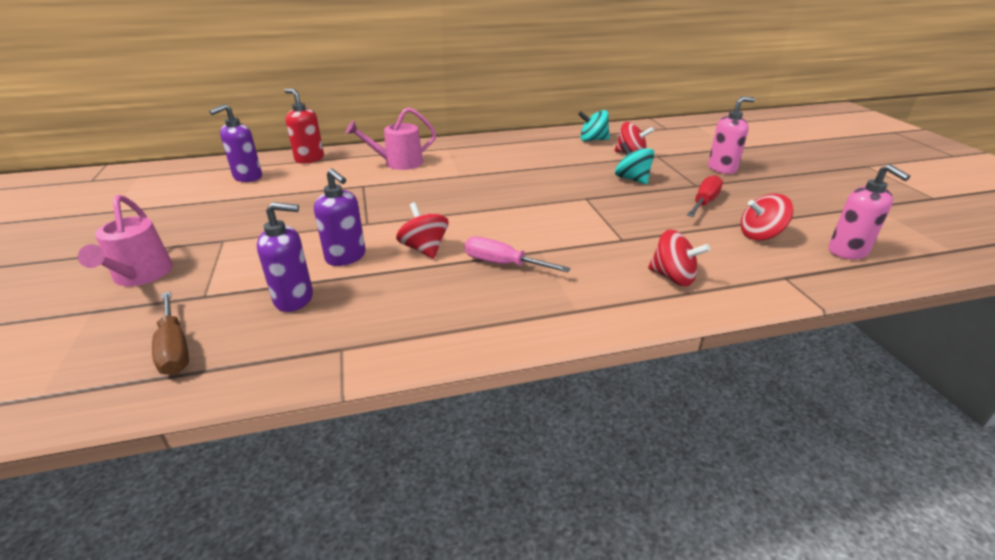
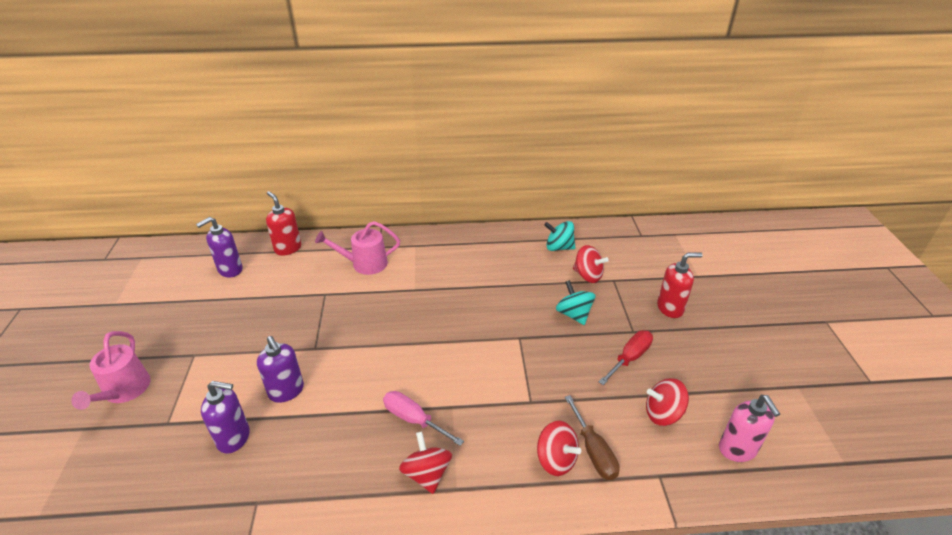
camera: 10 degrees right, 5 degrees up
brown screwdriver [152,291,189,375] -> brown screwdriver moved to [565,395,620,480]
red spinning top [396,202,448,259] -> red spinning top moved to [399,431,452,494]
pink soap dispenser [708,96,755,174] -> red soap dispenser [657,253,703,318]

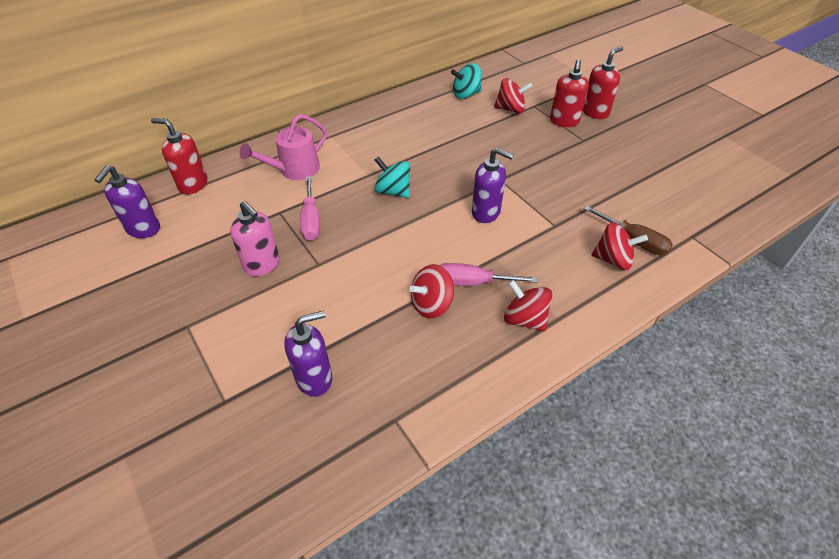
camera: 30 degrees left, 10 degrees up
pink watering can [71,331,150,410] -> none
purple soap dispenser [257,336,304,403] -> purple soap dispenser moved to [472,148,514,223]
turquoise spinning top [556,280,595,325] -> turquoise spinning top moved to [375,157,410,198]
red screwdriver [599,330,653,385] -> none
red spinning top [646,378,689,426] -> red spinning top moved to [410,264,454,318]
pink soap dispenser [719,395,780,462] -> pink soap dispenser moved to [230,201,280,276]
none -> pink screwdriver [300,176,320,240]
none -> red soap dispenser [550,59,589,127]

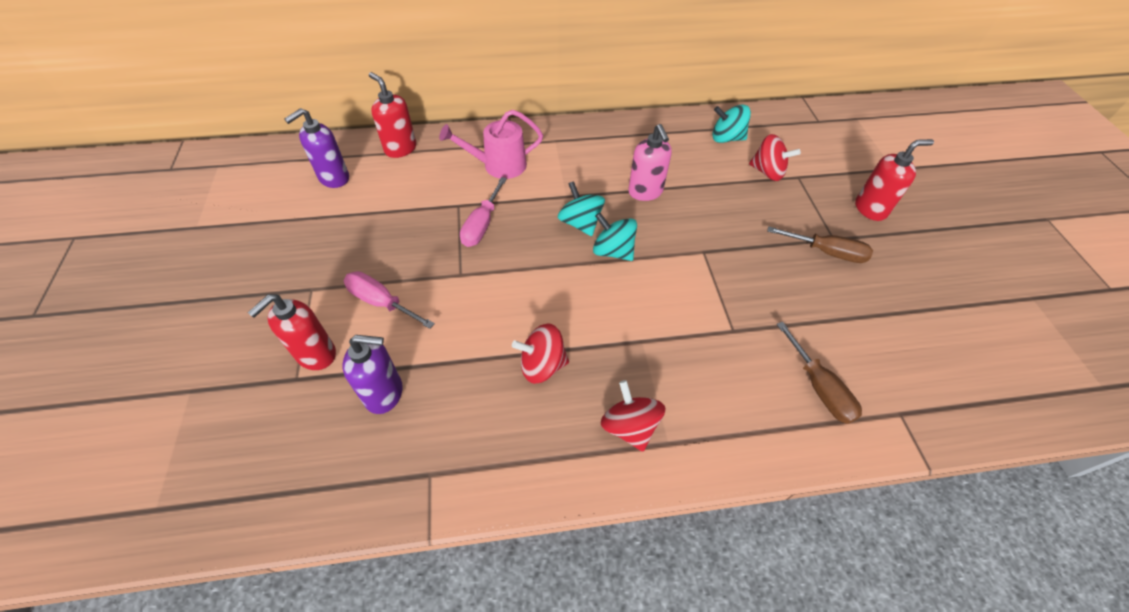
camera: 25 degrees right, 5 degrees up
pink soap dispenser [230,201,280,276] -> pink soap dispenser moved to [628,124,672,201]
pink screwdriver [440,263,538,286] -> pink screwdriver moved to [344,271,435,329]
purple soap dispenser [472,148,514,223] -> none
red soap dispenser [550,59,589,127] -> red soap dispenser moved to [248,294,336,370]
red spinning top [592,222,648,270] -> none
none -> turquoise spinning top [593,212,637,261]
none -> brown screwdriver [767,226,873,263]

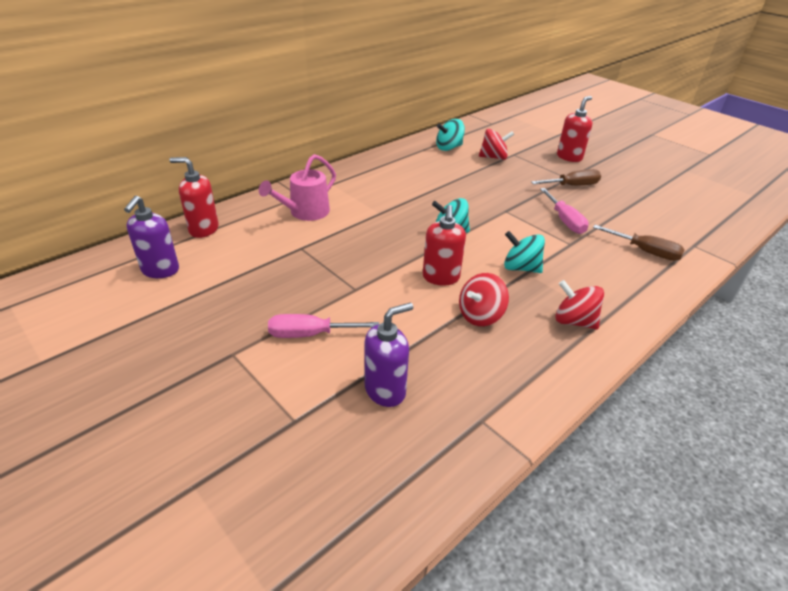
camera: 35 degrees left, 15 degrees down
red soap dispenser [248,294,336,370] -> red soap dispenser moved to [423,205,466,286]
pink screwdriver [460,177,507,247] -> pink screwdriver moved to [540,188,589,234]
turquoise spinning top [558,181,605,236] -> turquoise spinning top moved to [504,231,545,273]
pink soap dispenser [628,124,672,201] -> none

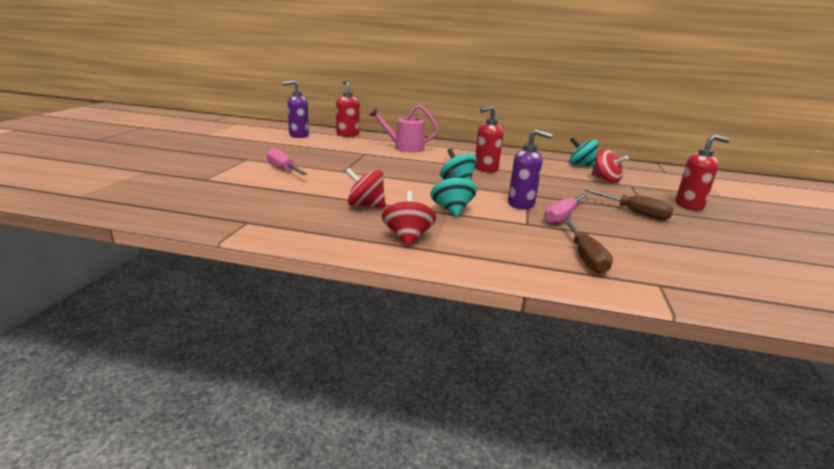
camera: 55 degrees right, 15 degrees down
purple soap dispenser [365,303,413,407] -> purple soap dispenser moved to [508,129,552,209]
red soap dispenser [423,205,466,286] -> red soap dispenser moved to [475,106,503,173]

